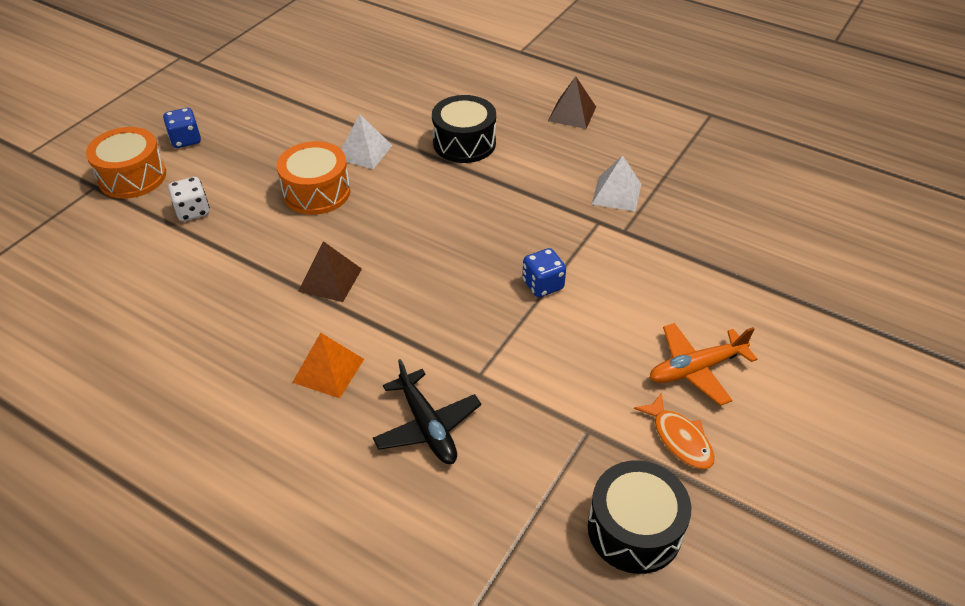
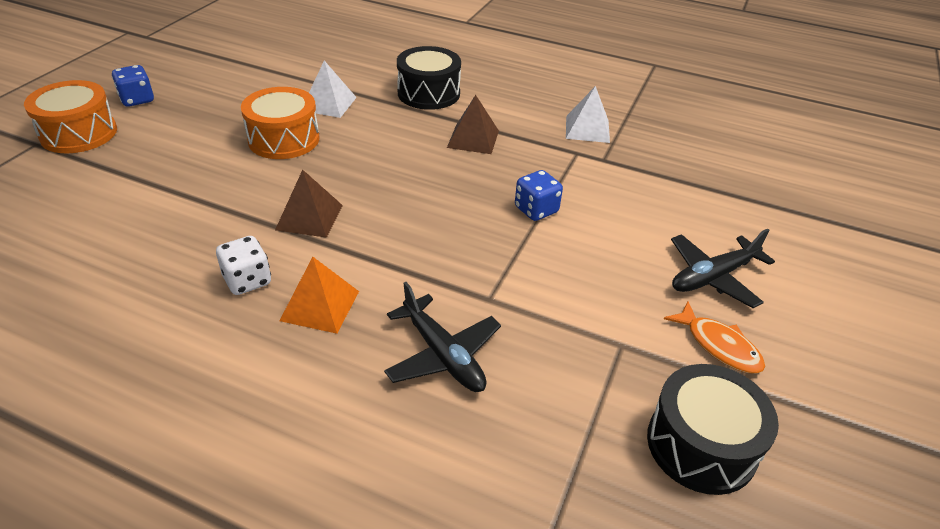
camera: 10 degrees left, 5 degrees down
white dice [168,177,210,221] -> white dice moved to [216,236,271,295]
brown pyramid [548,76,596,129] -> brown pyramid moved to [447,95,499,154]
orange plane [650,323,757,406] -> black plane [671,229,775,308]

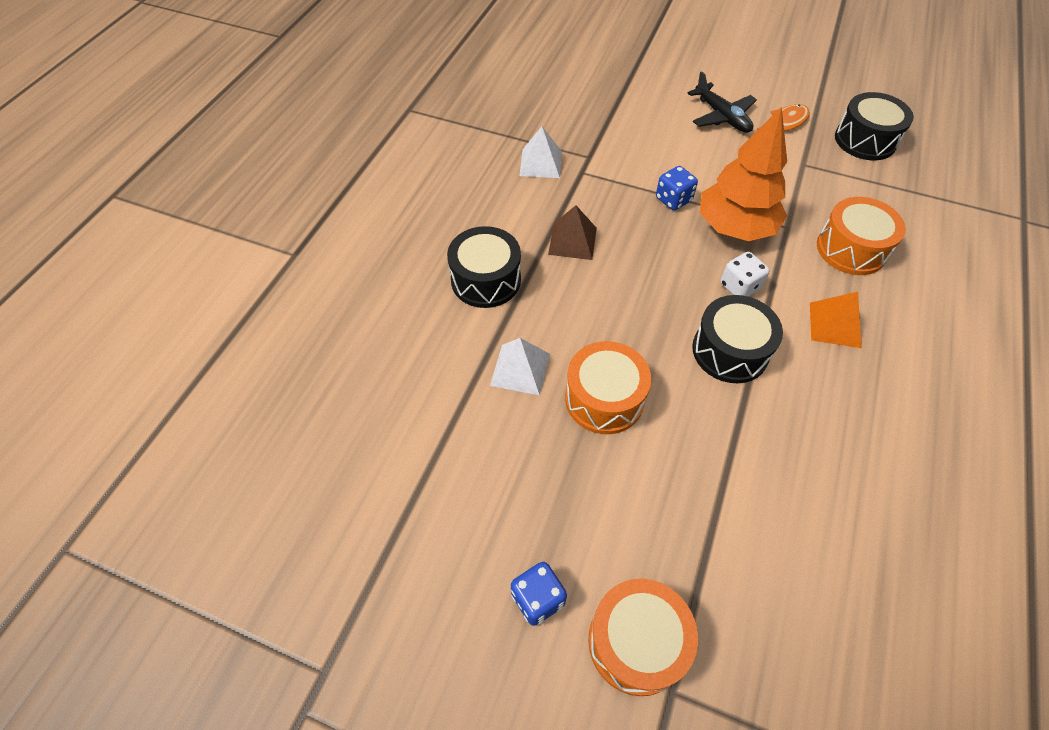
camera: 90 degrees left, 15 degrees up
white dice [216,236,271,295] -> white dice moved to [721,252,769,297]
brown pyramid [275,169,343,238] -> black drum [692,295,783,383]
black plane [384,282,501,392] -> orange drum [817,197,906,275]
none -> orange tree [700,106,787,241]

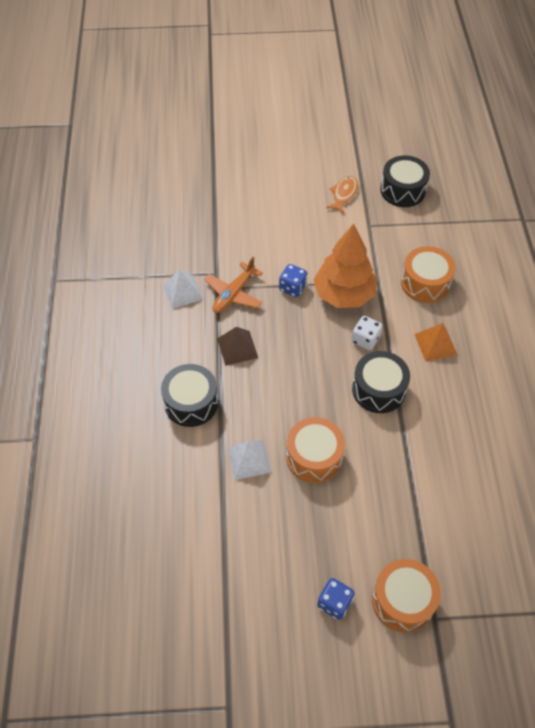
camera: 25 degrees left, 0 degrees up
black plane [688,71,757,133] -> none
none -> orange plane [204,256,263,313]

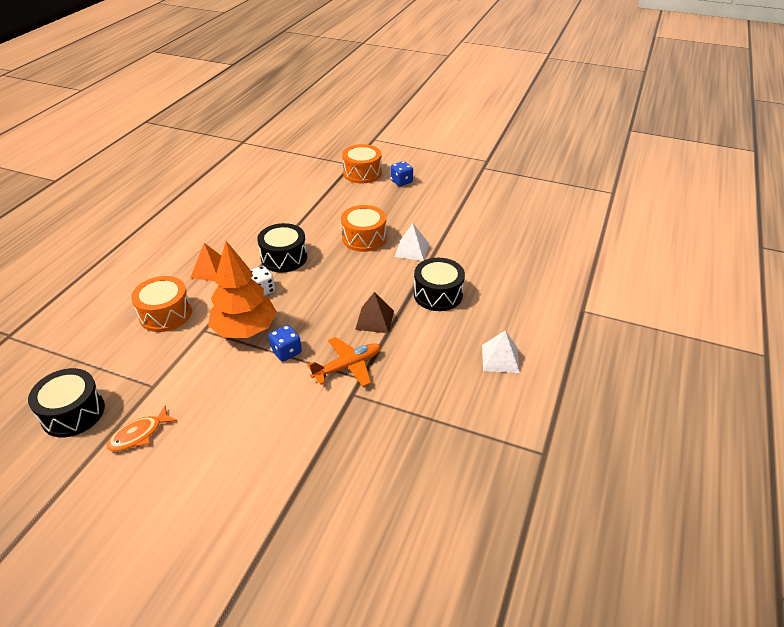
camera: 155 degrees left, 15 degrees down
white pyramid [163,270,203,309] -> white pyramid moved to [482,331,520,373]

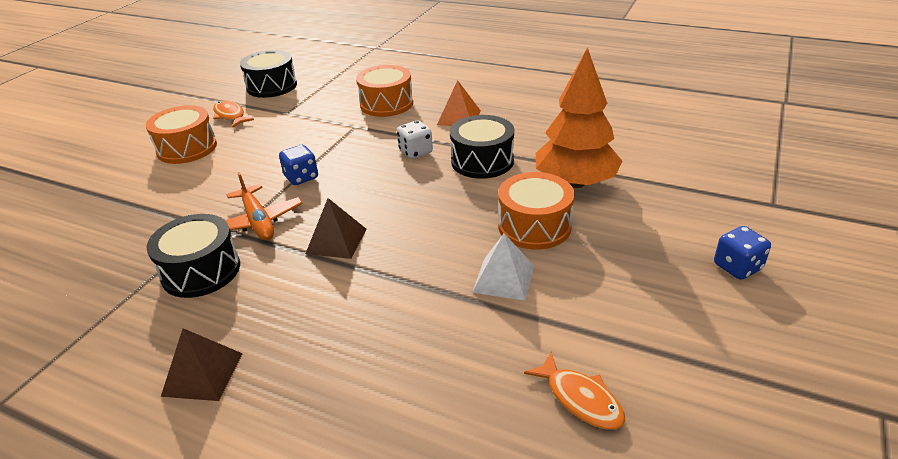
camera: 95 degrees right, 5 degrees down
orange tree [208,241,277,338] -> orange tree moved to [536,48,623,188]
orange drum [342,144,382,183] -> orange drum moved to [146,105,217,164]
black drum [414,258,465,311] -> black drum moved to [146,214,240,298]
white pyramid [482,331,520,373] -> brown pyramid [161,328,243,401]
none -> orange fish [524,352,626,430]

